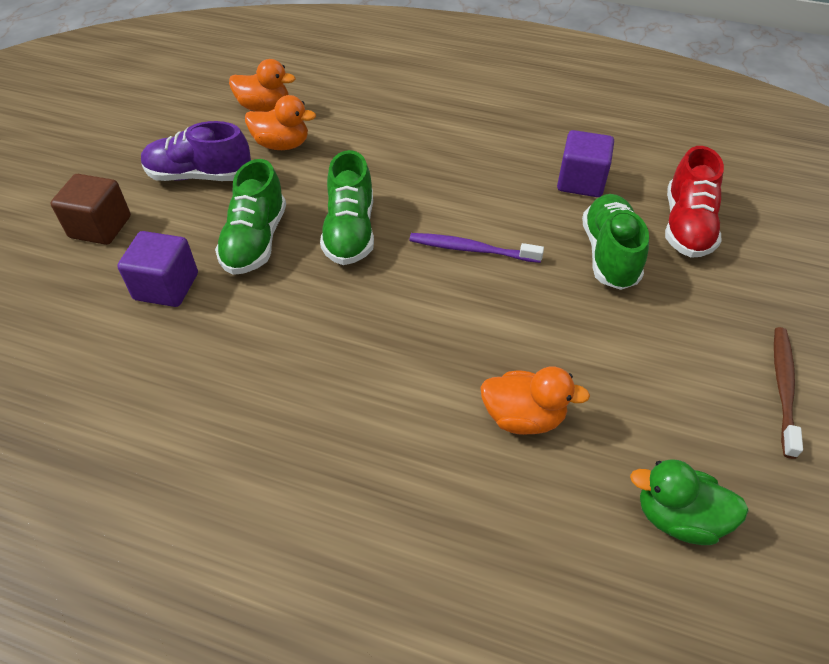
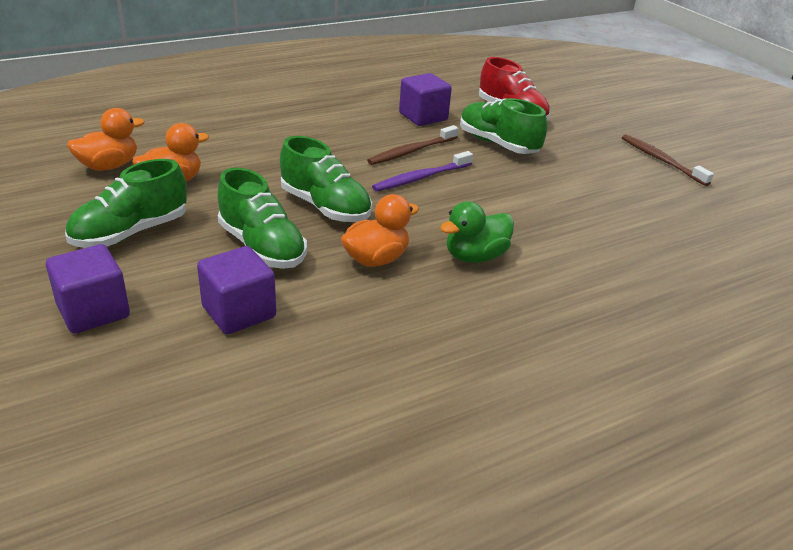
camera: 50 degrees left, 15 degrees down
brown cube [50,174,131,245] -> purple cube [46,244,130,334]
purple shoe [141,121,251,181] -> green shoe [65,159,187,248]
orange duck [480,367,590,435] -> orange duck moved to [341,194,419,267]
green duck [630,459,749,545] -> green duck moved to [440,201,514,263]
none -> brown toothbrush [367,125,458,165]

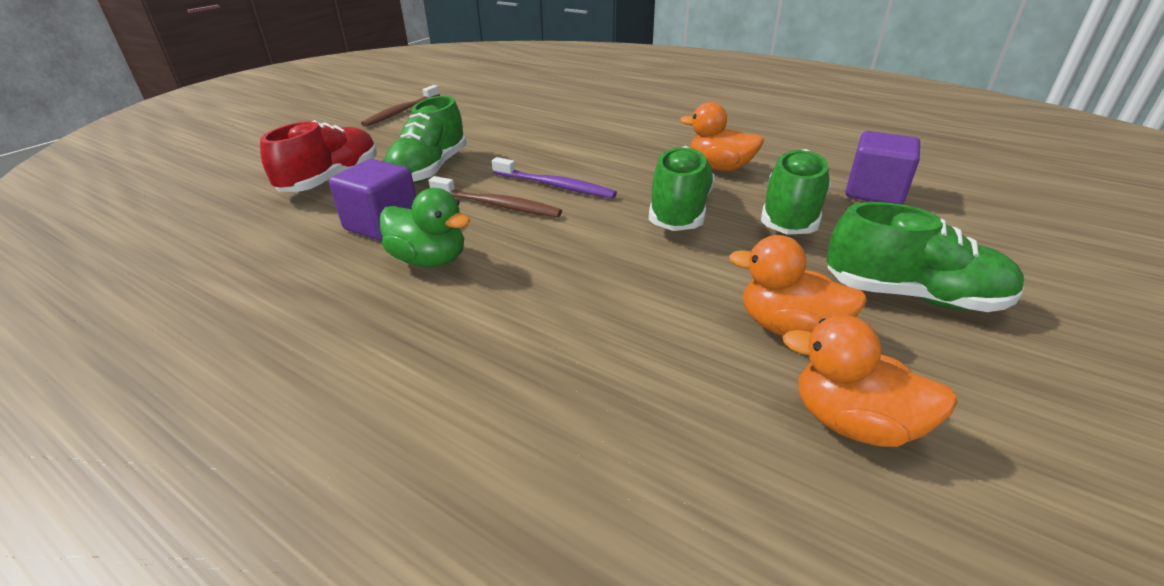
camera: 115 degrees left, 0 degrees up
purple cube [46,244,130,334] -> none
green duck [440,201,514,263] -> green duck moved to [380,188,471,267]

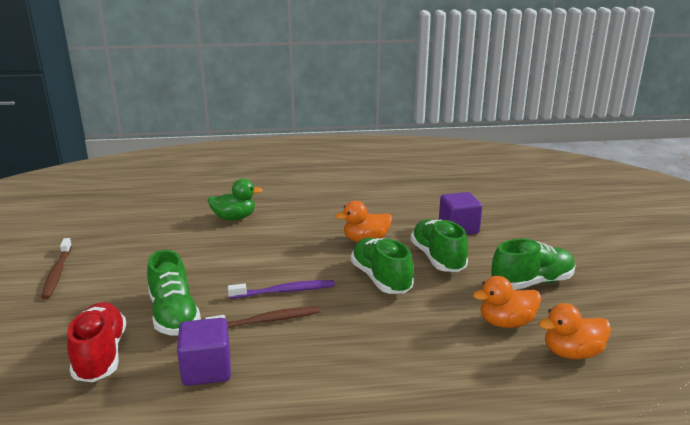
camera: 40 degrees left, 10 degrees down
green duck [380,188,471,267] -> green duck moved to [207,179,262,221]

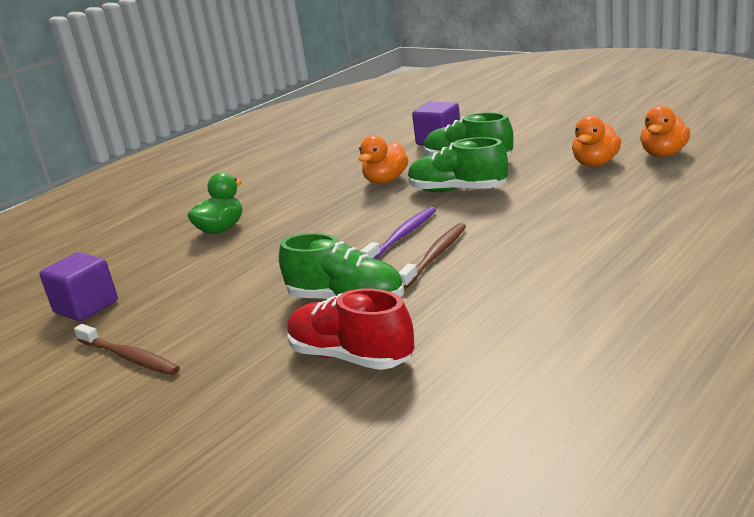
camera: 40 degrees left, 0 degrees up
purple cube [177,318,231,386] -> purple cube moved to [39,252,118,321]
green shoe [491,239,576,290] -> none

